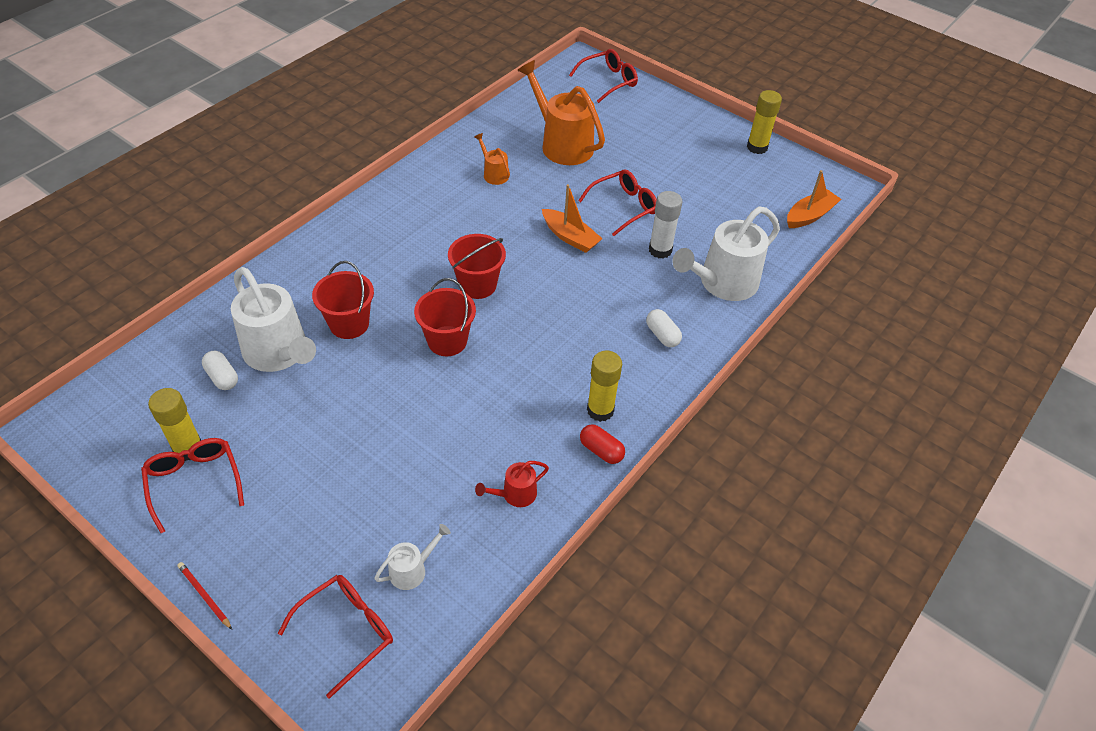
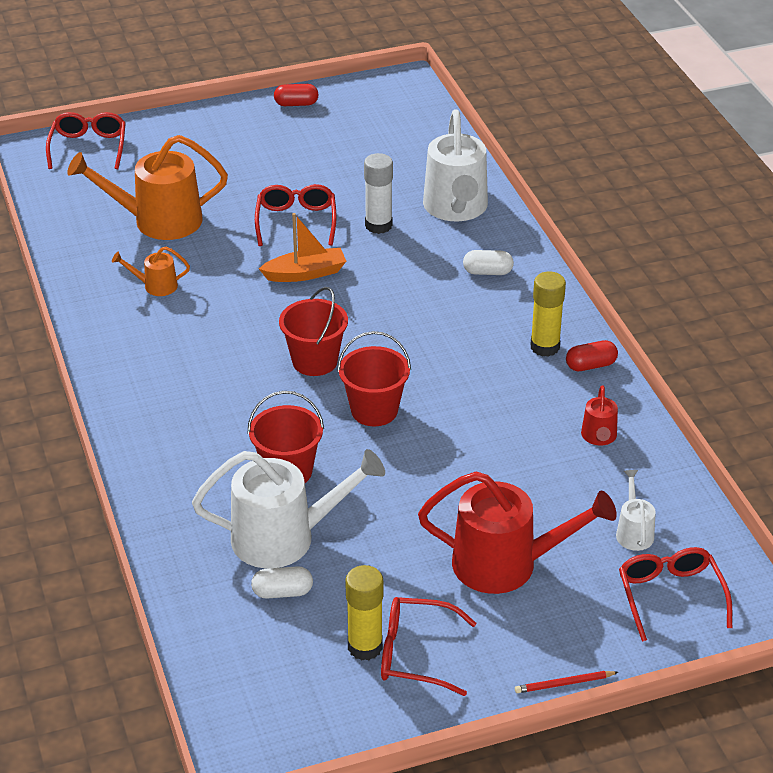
camera: 55 degrees left, 10 degrees down
yellow glue stick [747,90,782,154] -> red capsule [274,84,319,106]
orange boat [787,170,841,228] -> none
none -> red watering can [418,471,617,594]

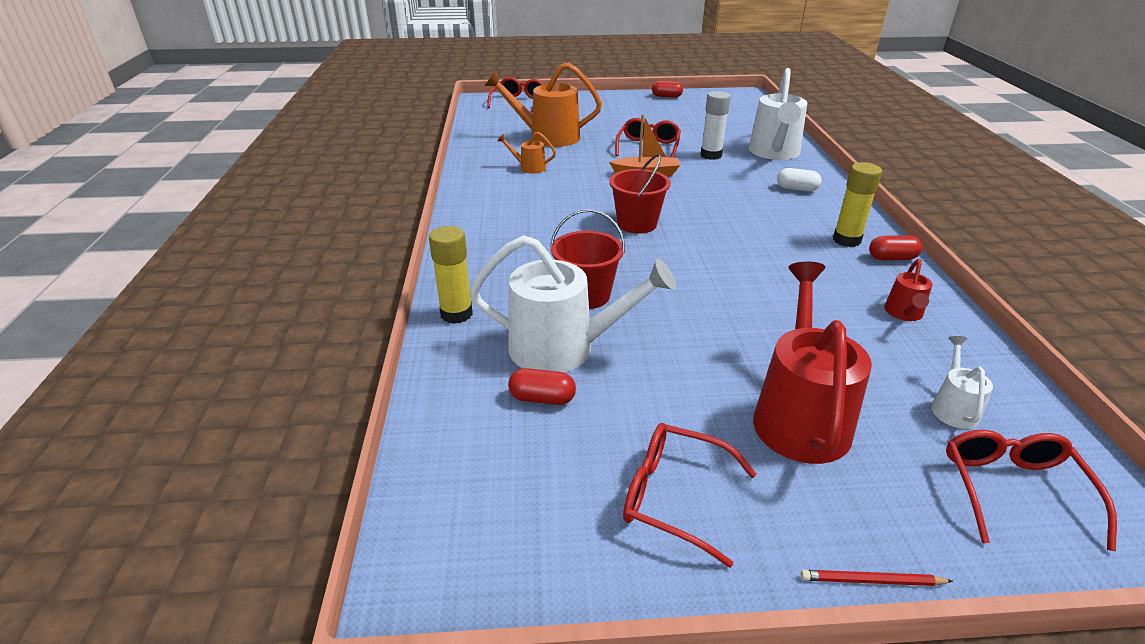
camera: 15 degrees right, 5 degrees down
white capsule [251,566,313,599] -> red capsule [508,368,576,405]
red bucket [337,331,411,426] -> none
yellow glue stick [345,565,383,660] -> yellow glue stick moved to [429,226,473,324]
red watering can [418,471,617,594] -> red watering can turned 105 degrees counterclockwise [753,262,872,464]

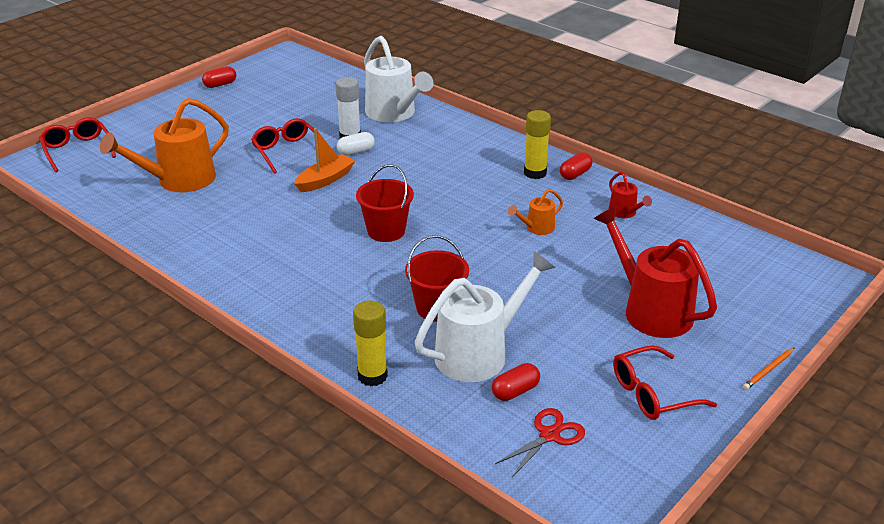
camera: 45 degrees left, 0 degrees up
orange watering can [497,132,556,174] -> orange watering can moved to [508,189,563,235]
white capsule [777,168,821,191] -> white capsule moved to [337,132,375,156]
red pencil [801,570,953,586] -> orange pencil [743,348,795,390]
white watering can [931,336,993,429] -> none
red glasses [946,430,1117,551] -> none
none -> red scissors [495,408,585,477]

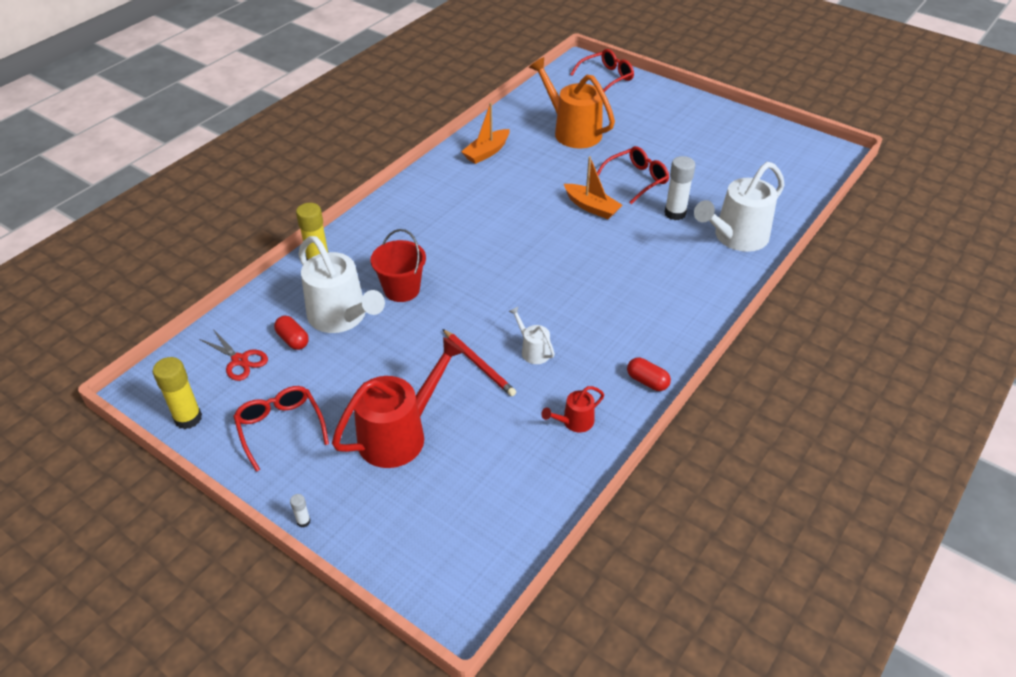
camera: 85 degrees right, 10 degrees up
red capsule [202,66,236,88] -> none
white capsule [337,132,375,156] -> none
red bucket [356,164,414,242] -> none
orange watering can [508,189,563,235] -> white watering can [509,307,555,364]
yellow glue stick [524,110,551,179] -> yellow glue stick moved to [153,357,202,429]
orange pencil [743,348,795,390] -> white glue stick [290,494,311,528]
none -> red pencil [442,329,516,396]
none -> orange boat [461,103,509,164]

